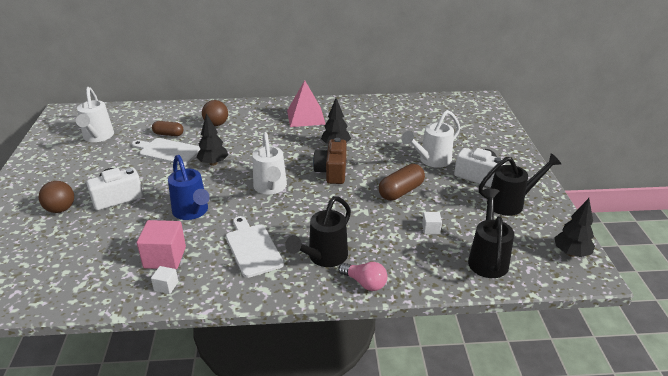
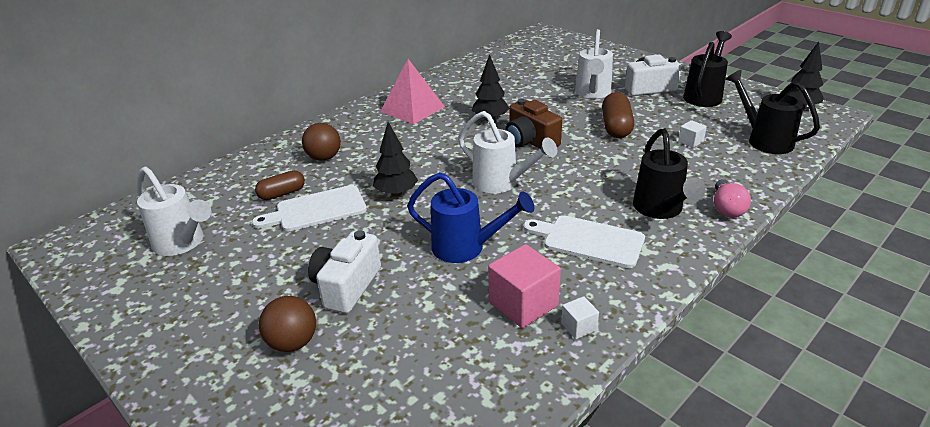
camera: 40 degrees left, 0 degrees up
pink light bulb [338,262,387,291] -> pink light bulb turned 105 degrees clockwise [714,179,751,218]

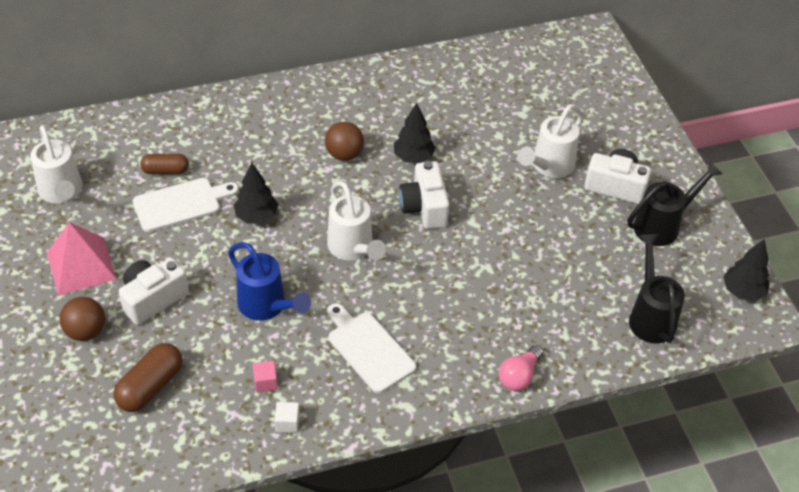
camera: 25 degrees right, 15 degrees up
white cutting board [252,185,367,231] -> white cutting board turned 150 degrees clockwise [133,178,239,232]
brown ball [302,123,341,161] -> brown ball moved to [325,122,364,161]
pink pyramid [380,59,445,124] -> pink pyramid moved to [47,222,117,296]
pink cube [488,244,561,328] -> pink cube [252,361,278,393], size x0.50
brown camera [506,99,562,149] -> white camera [399,161,449,229]
brown capsule [602,92,634,138] -> brown capsule moved to [114,343,182,412]
black watering can [633,128,705,219] -> none
white cube [678,120,707,148] -> none

